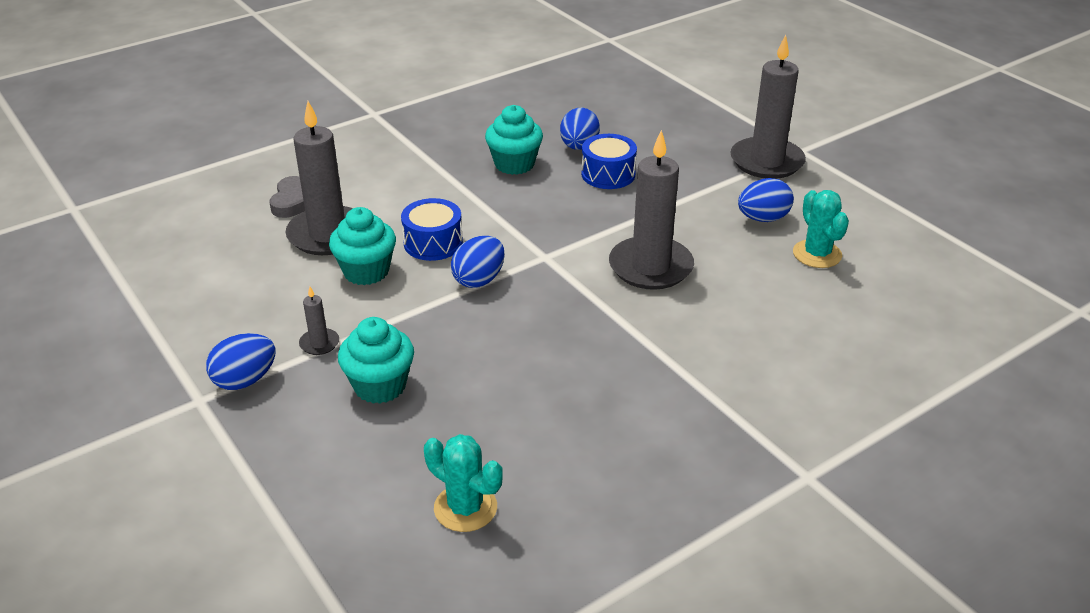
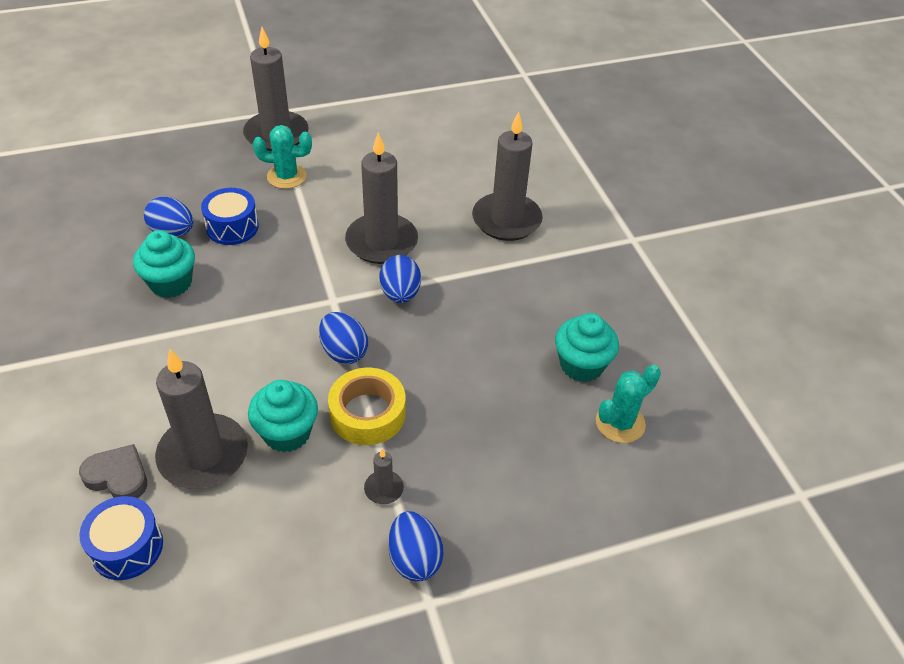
camera: 75 degrees left, 10 degrees up
turquoise cupcake [338,317,414,404] -> turquoise cupcake moved to [555,313,619,382]
blue drum [401,198,463,261] -> blue drum moved to [79,496,163,580]
blue egg [738,178,794,222] -> blue egg moved to [379,255,421,303]
turquoise cactus [793,190,849,268] -> turquoise cactus moved to [253,125,312,189]
none -> yellow tape [328,368,406,445]
none -> grey candle [472,111,543,241]

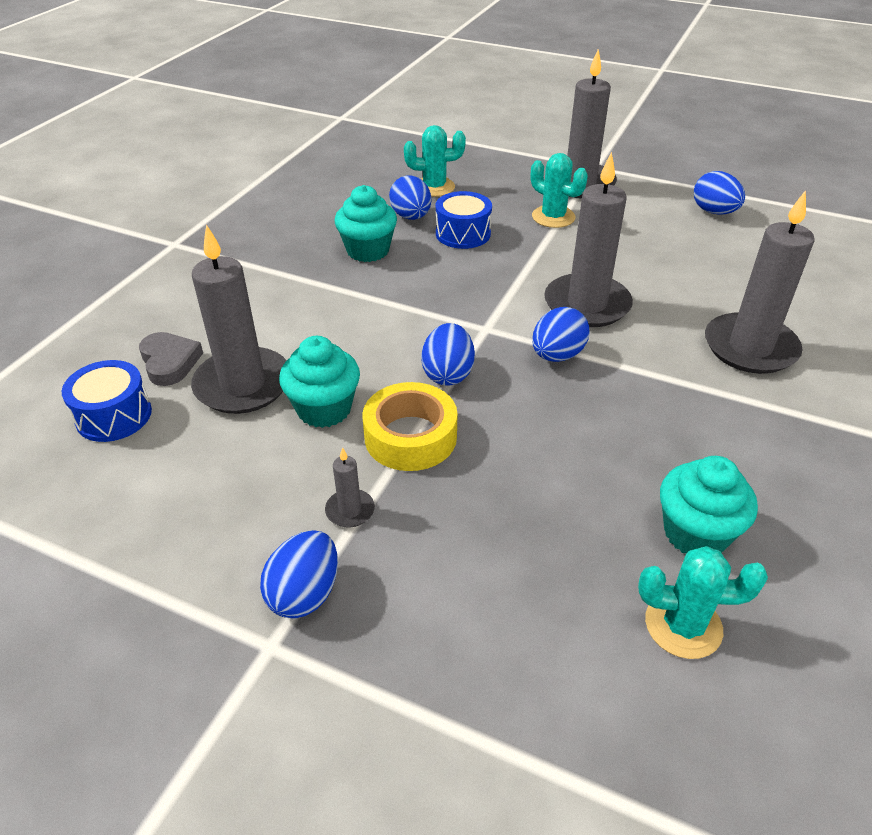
camera: 45 degrees right, 5 degrees down
none -> turquoise cactus [404,125,466,197]
none -> blue egg [694,171,745,215]

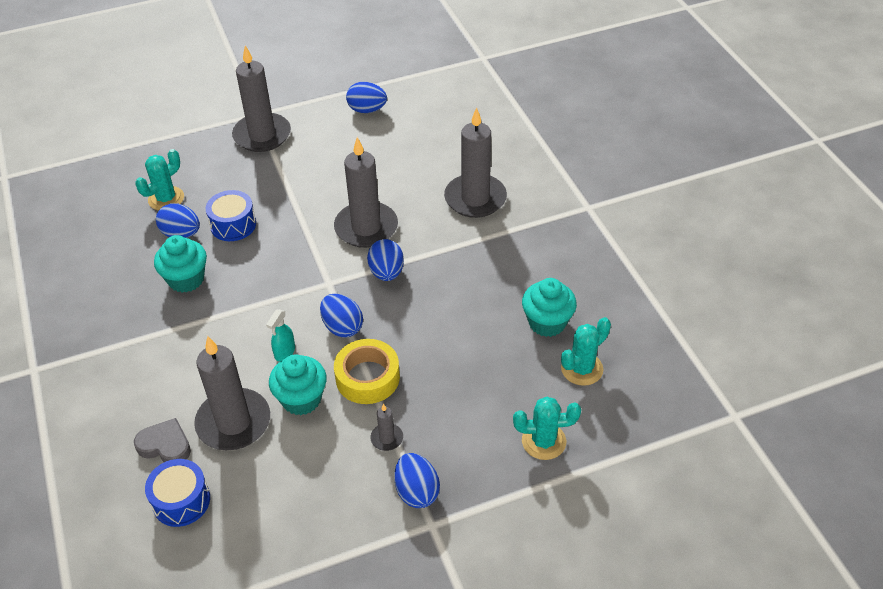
camera: 45 degrees left, 5 degrees up
turquoise cactus [531,153,588,228] -> turquoise cactus moved to [513,397,581,460]
none -> turquoise spray bottle [266,309,295,362]

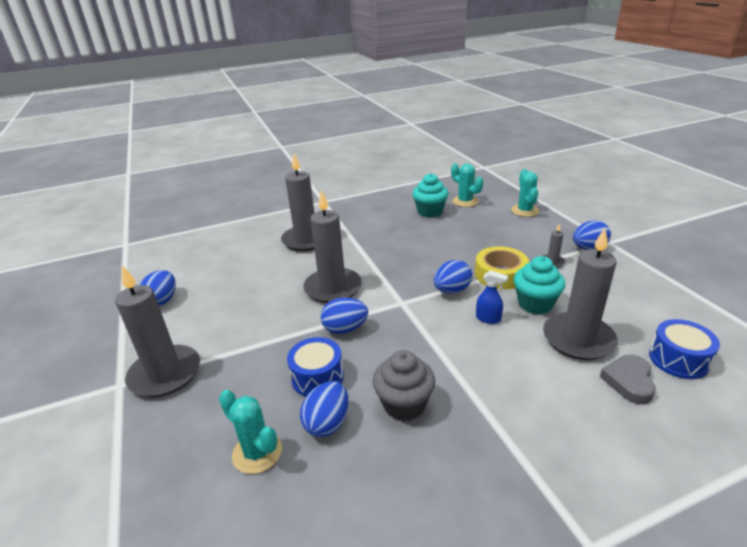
camera: 90 degrees left, 15 degrees down
turquoise cupcake [154,235,207,293] -> grey cupcake [373,350,435,421]
turquoise spray bottle [266,309,295,362] -> blue spray bottle [476,271,508,324]
blue egg [367,239,404,281] -> blue egg moved to [321,298,368,334]

